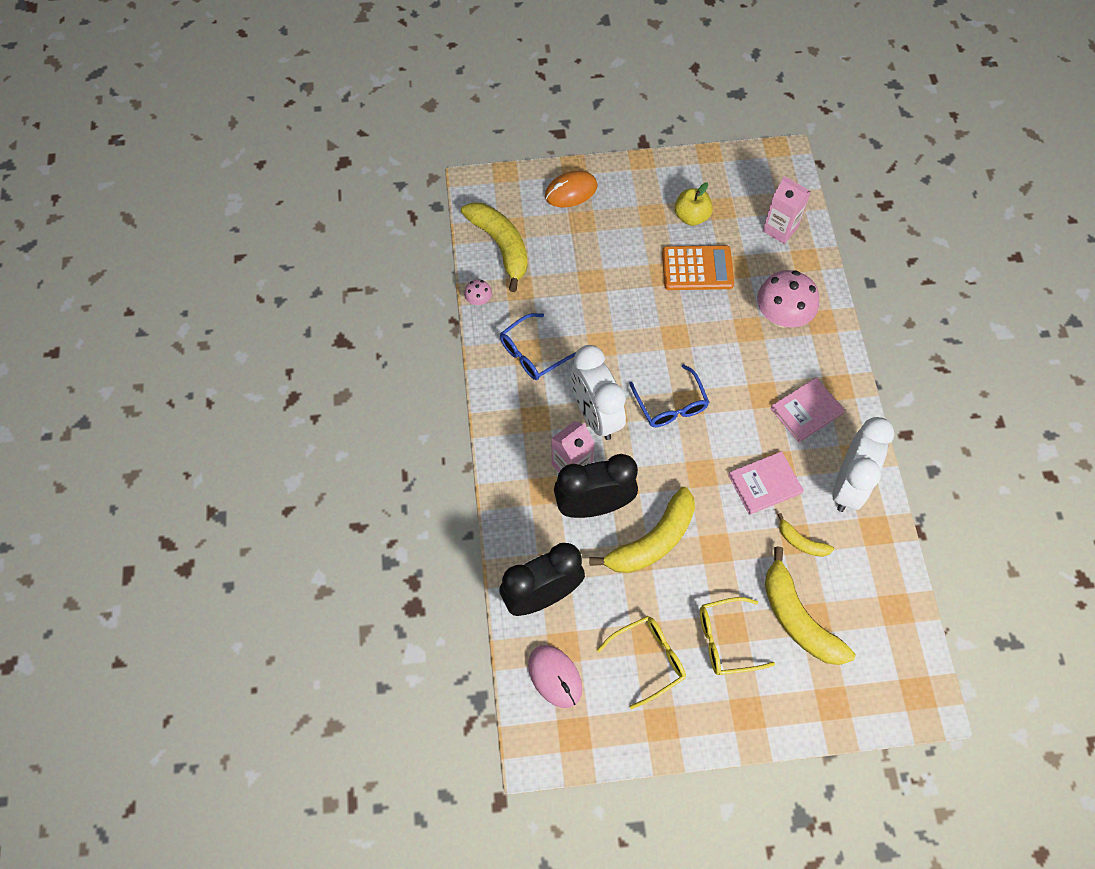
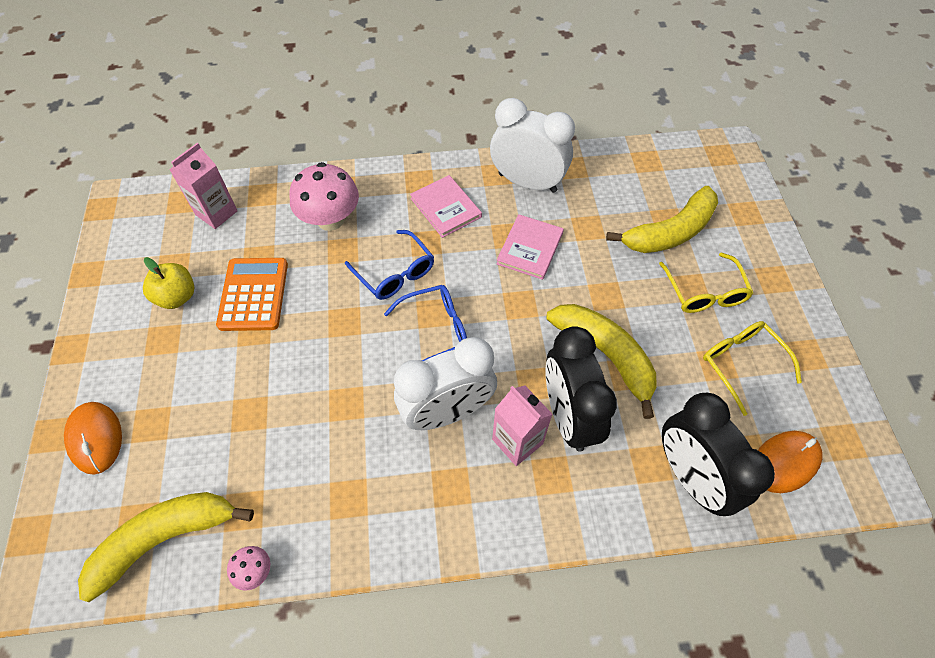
camera: 90 degrees left, 5 degrees down
blue glasses [500,313,576,380] -> blue glasses moved to [345,230,434,300]
pink mouse [528,645,582,708] -> orange mouse [758,431,822,493]
pink book [728,451,804,515] -> pink book turned 45 degrees clockwise [496,214,564,280]
yellow banana [778,513,834,557] -> none

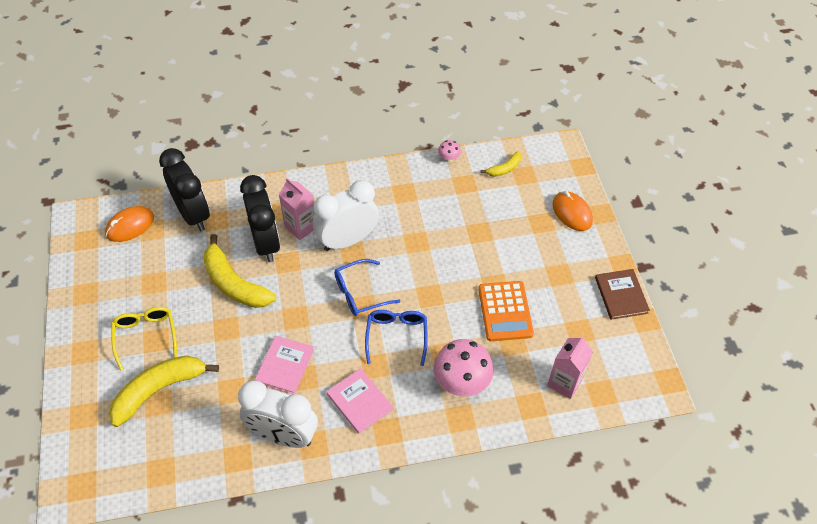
camera: 175 degrees right, 5 degrees down
yellow banana [78,492,254,602] -> yellow banana [481,151,521,177], size x0.50
yellow apple [143,257,194,309] -> none
blue glasses [345,230,434,300] -> blue glasses turned 45 degrees clockwise [365,310,428,366]
yellow glasses [703,321,802,416] -> none
none -> brown book [595,269,650,320]

